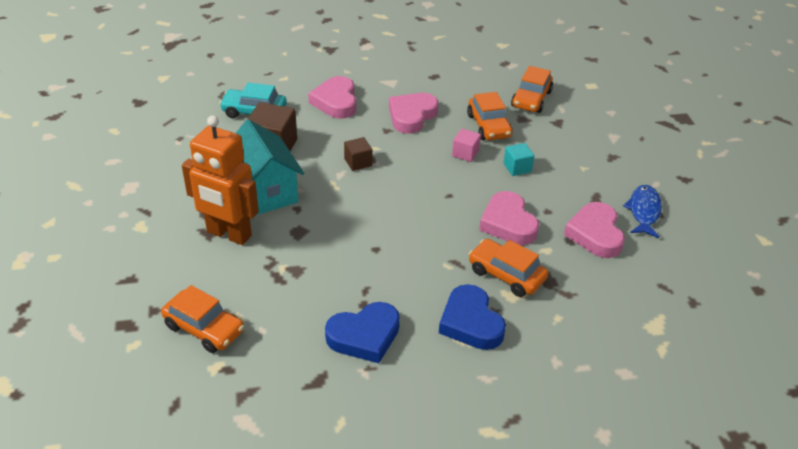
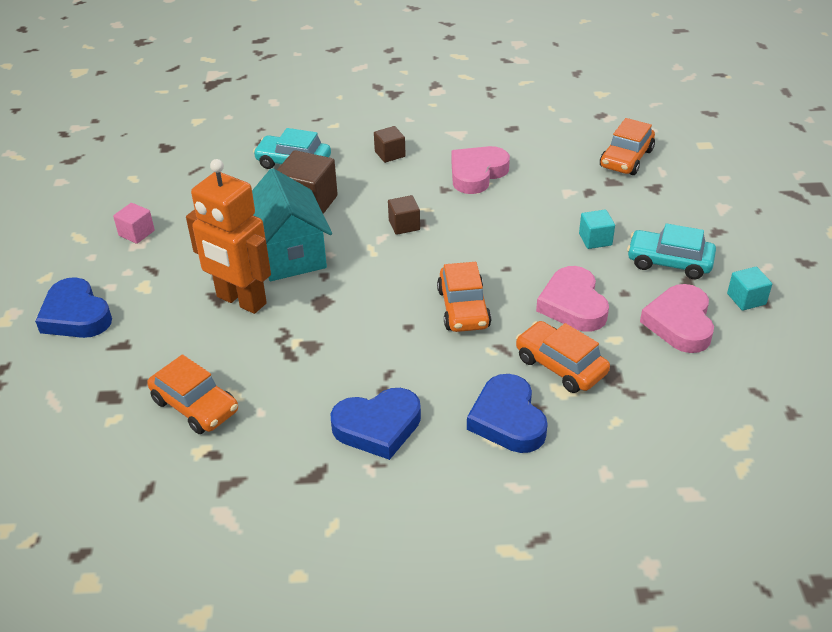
camera: 10 degrees right, 0 degrees up
pink heart [308,76,356,119] -> brown cube [374,126,406,163]
pink cube [452,129,481,162] -> pink cube moved to [113,203,155,244]
orange car [467,92,513,140] -> orange car moved to [437,262,491,332]
blue fish [623,185,662,238] -> turquoise cube [727,267,772,311]
none -> blue heart [35,277,112,338]
none -> turquoise car [627,223,716,279]

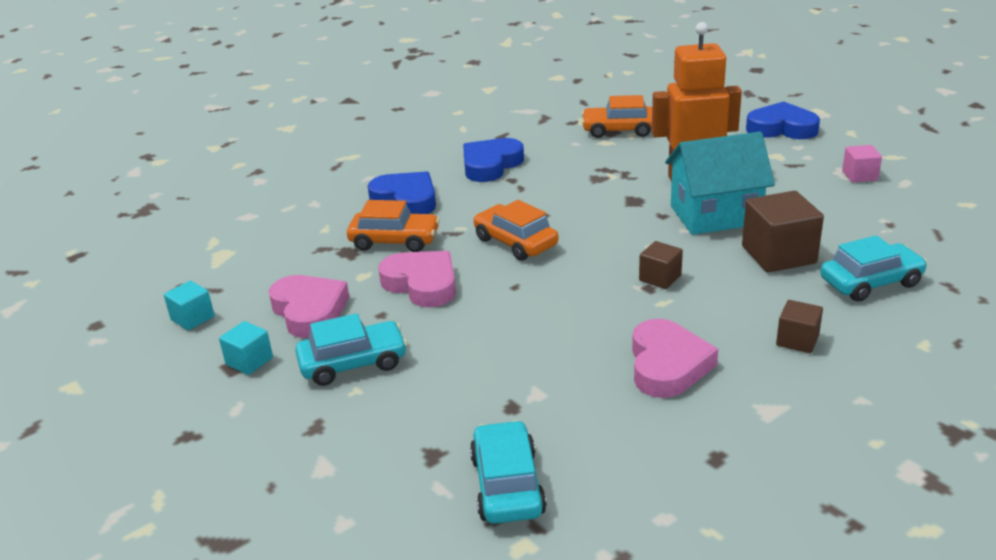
camera: 145 degrees right, 10 degrees down
turquoise house [252,168,332,281] -> turquoise house turned 45 degrees counterclockwise [665,132,775,235]
turquoise cube [579,210,615,249] -> turquoise cube moved to [164,281,214,330]
orange car [600,118,655,175] -> turquoise car [470,420,547,524]

